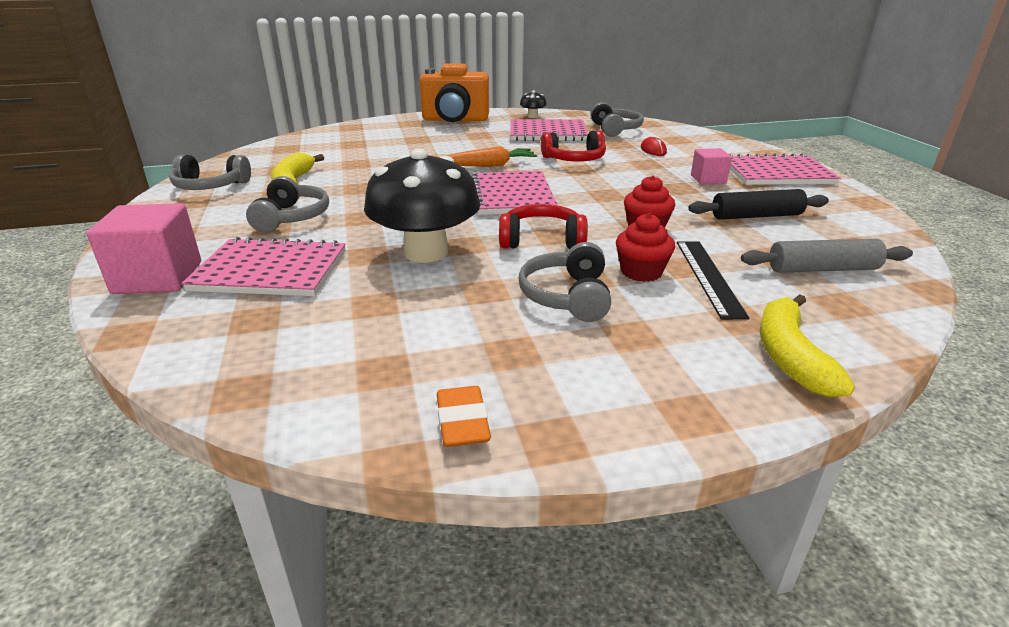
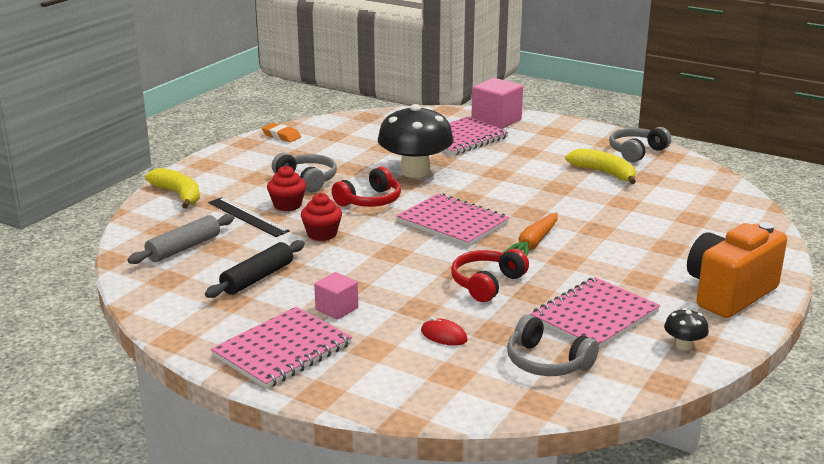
camera: 135 degrees right, 5 degrees down
grey headphones [246,176,329,233] -> none

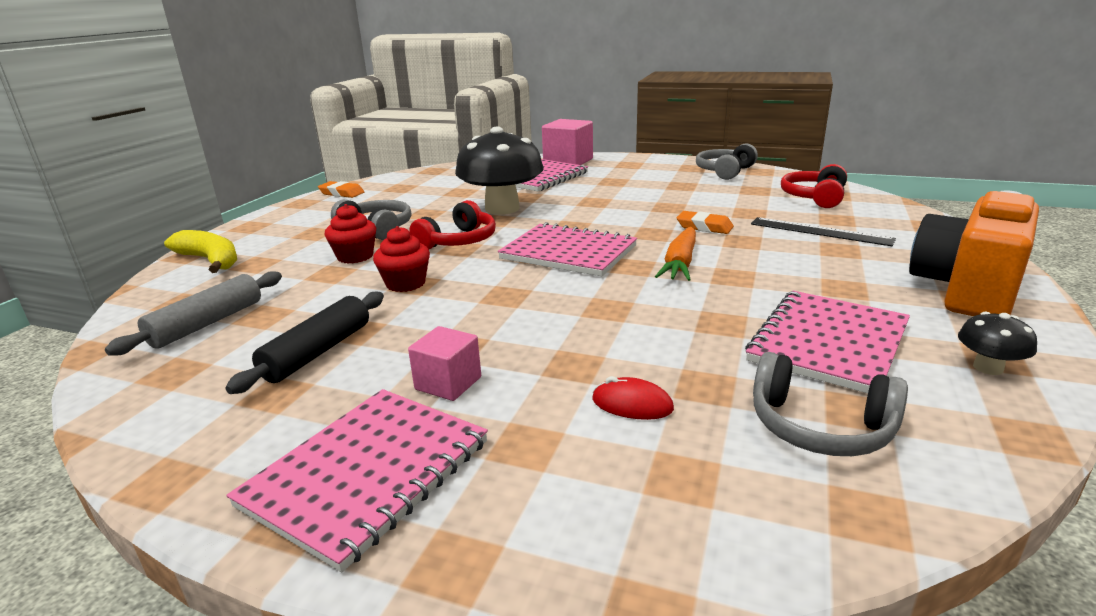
camera: 10 degrees left, 0 degrees up
black ruler [208,197,290,237] -> black ruler moved to [751,217,896,246]
red headphones [451,249,529,302] -> red headphones moved to [781,164,847,208]
yellow banana [565,148,636,184] -> none
none -> orange eraser [677,211,734,234]

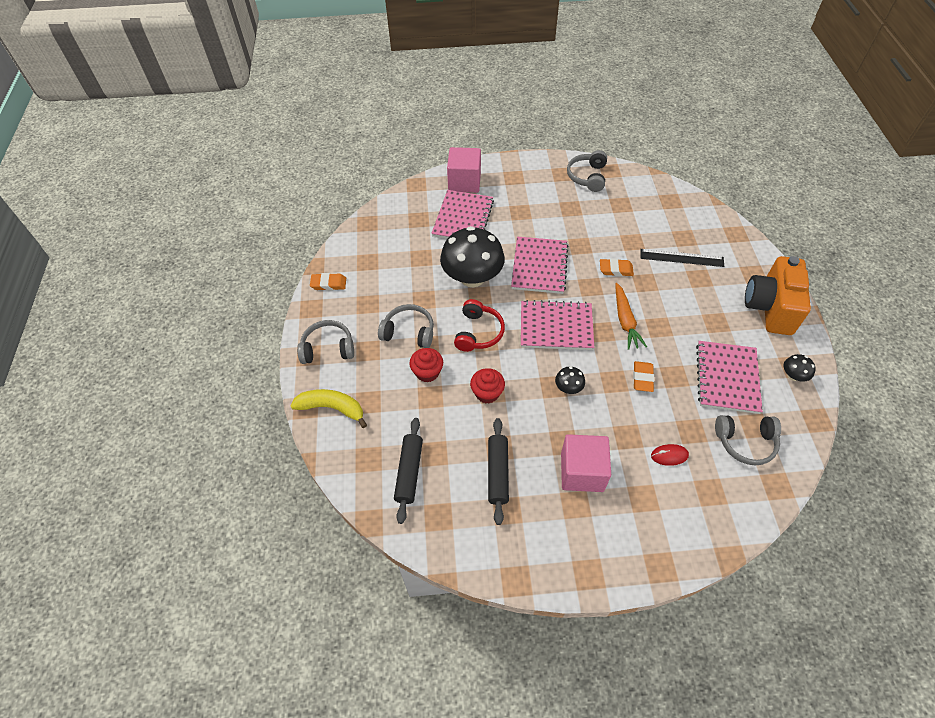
camera: 25 degrees left, 30 degrees up
grey rolling pin [105,271,282,356] -> black rolling pin [394,418,423,524]
pink notebook [226,389,488,572] -> pink notebook moved to [511,237,568,294]
pink cube [408,326,481,401] -> pink cube [561,434,611,492], size x1.71
red headphones [781,164,847,208] -> none
none -> grey headphones [297,320,354,364]
none -> black mushroom [555,367,585,394]
none -> orange eraser [633,361,654,392]

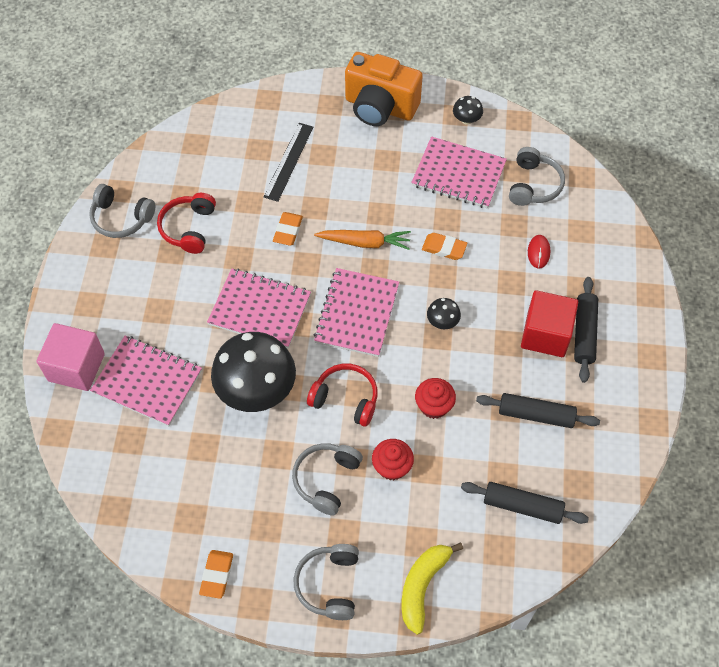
camera: 80 degrees left, 5 degrees up
pink cube [561,434,611,492] -> red cube [521,290,578,357]
none -> red headphones [157,193,216,254]
none -> black rolling pin [574,277,598,383]

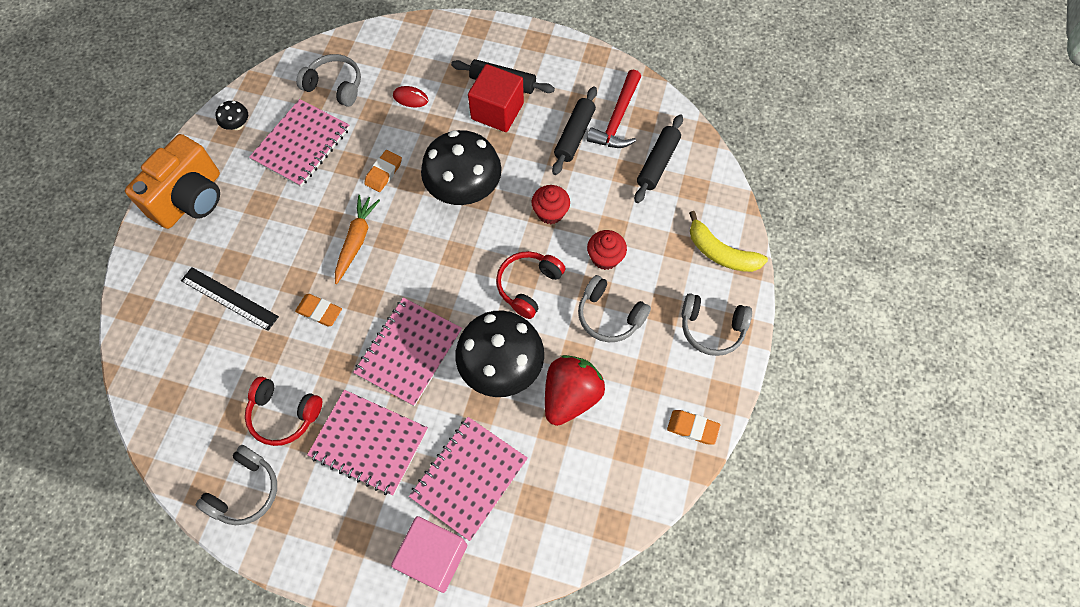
camera: 80 degrees left, 5 degrees up
pink notebook [314,268,399,357] -> pink notebook moved to [307,390,428,496]
black mushroom [427,298,461,329] -> black mushroom [421,130,502,205], size x2.38
none -> red strawberry [545,355,605,426]
none -> red hammer [587,69,641,148]

